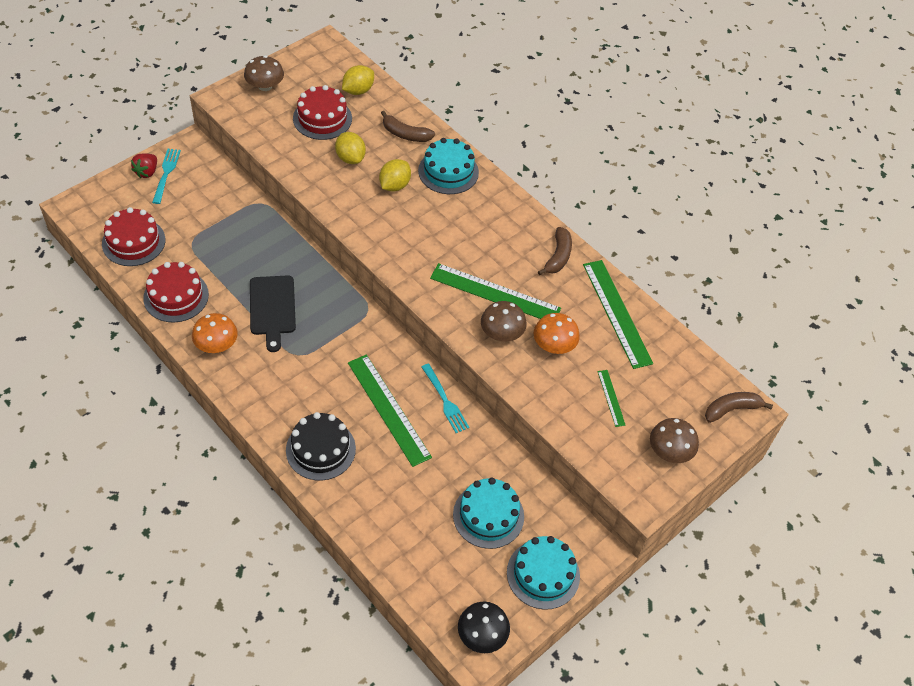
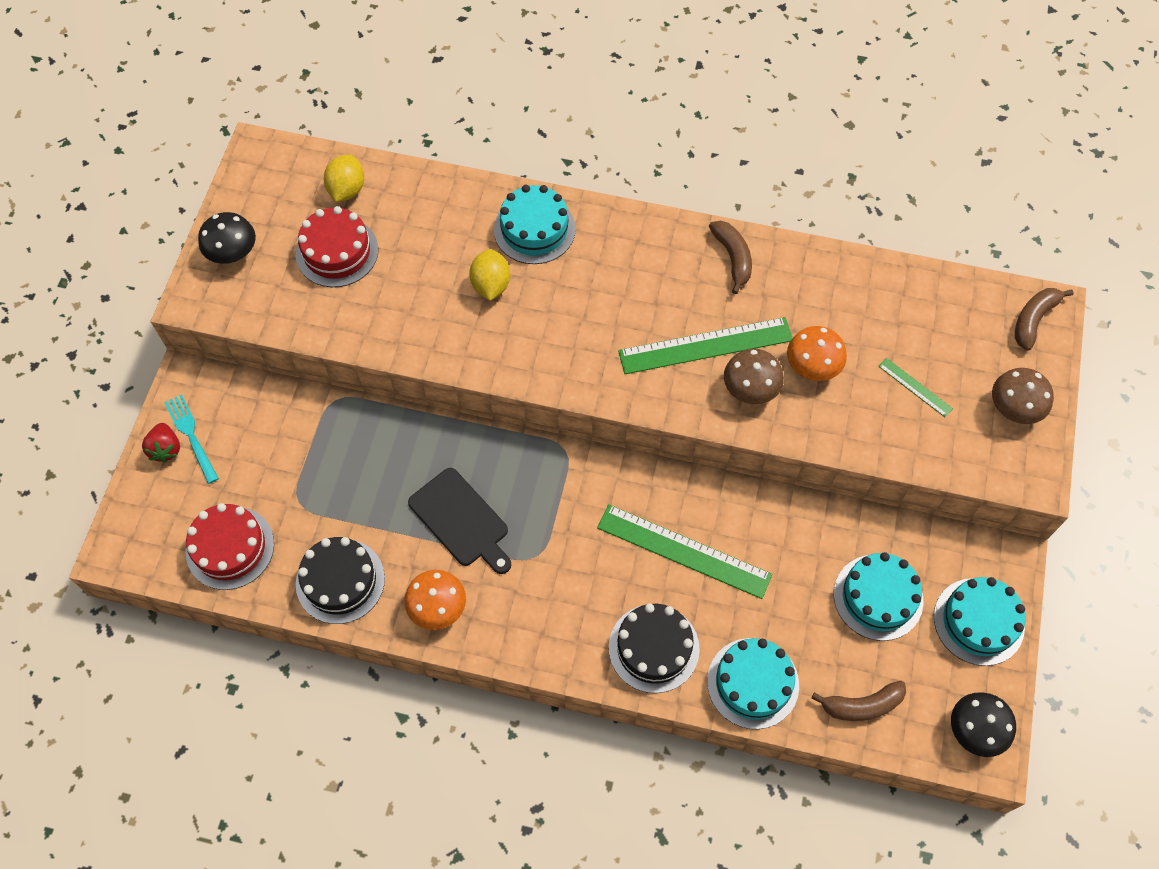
camera: 30 degrees left, 10 degrees up
red cake [143,262,209,322] -> black cake [296,537,385,624]
brown mushroom [244,56,284,91] -> black mushroom [198,212,256,264]
yellow lemon [335,132,366,164] -> none
brown banana [381,111,435,142] -> brown banana moved to [811,681,906,721]
turquoise fork [422,364,469,433] -> none
green ruler [583,260,653,369] -> none
none -> turquoise cake [707,638,799,729]

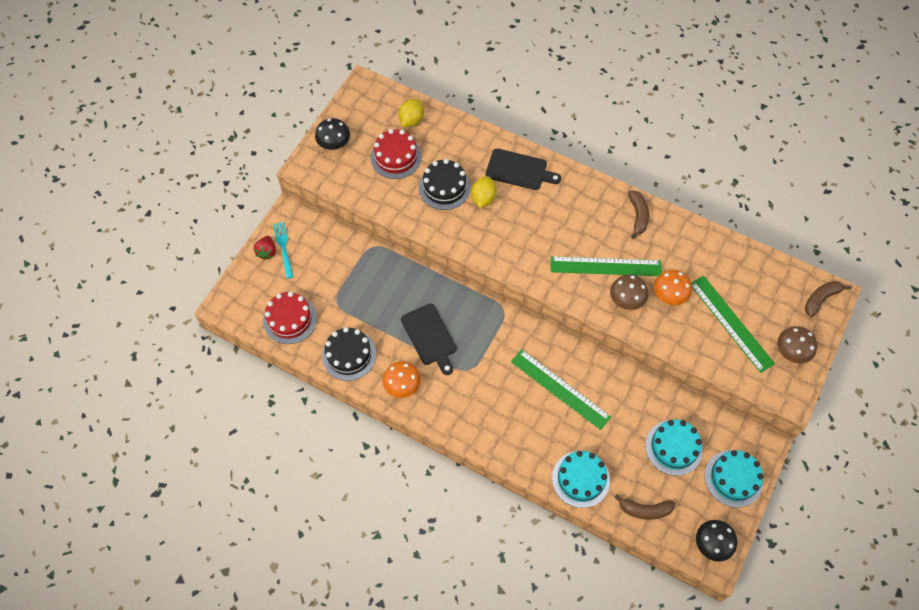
camera: 15 degrees right, 0 degrees up
turquoise cake [494,185,576,264] -> black cutting board [486,149,561,190]
black cake [609,603,700,693] -> black cake moved to [419,159,471,210]
green ruler [878,358,953,417] -> green ruler [691,276,775,373], size x2.13

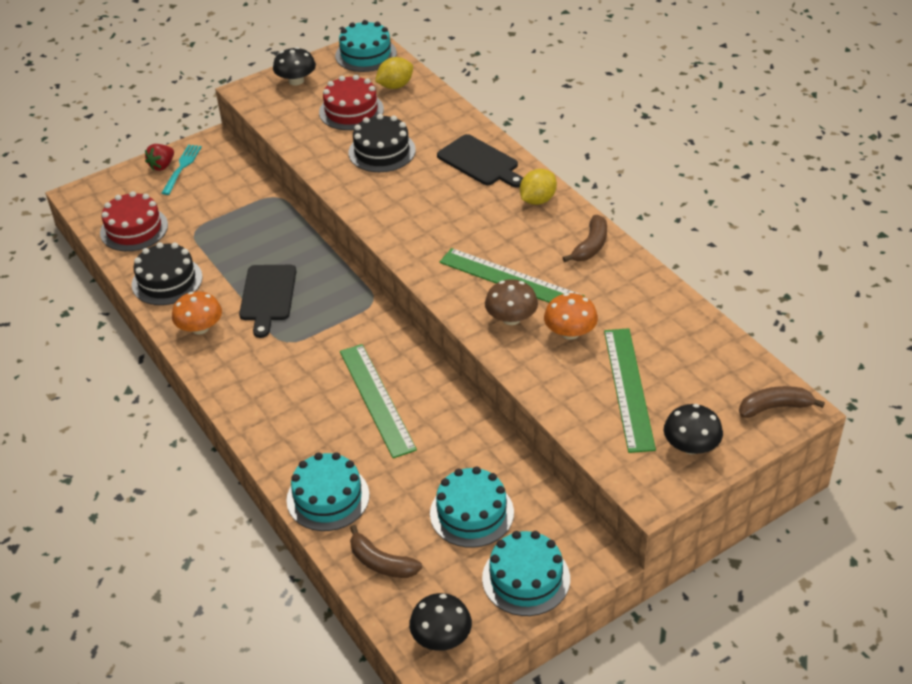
camera: 30 degrees right, 20 degrees down
yellow lemon [471,176,497,208] -> yellow lemon moved to [520,169,557,205]
brown mushroom [778,326,817,364] -> black mushroom [664,404,723,454]
none -> turquoise cake [335,20,397,72]

